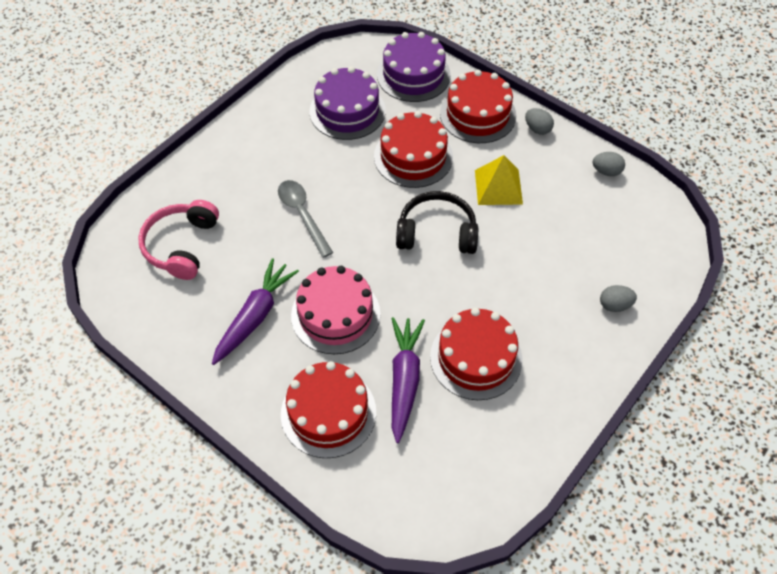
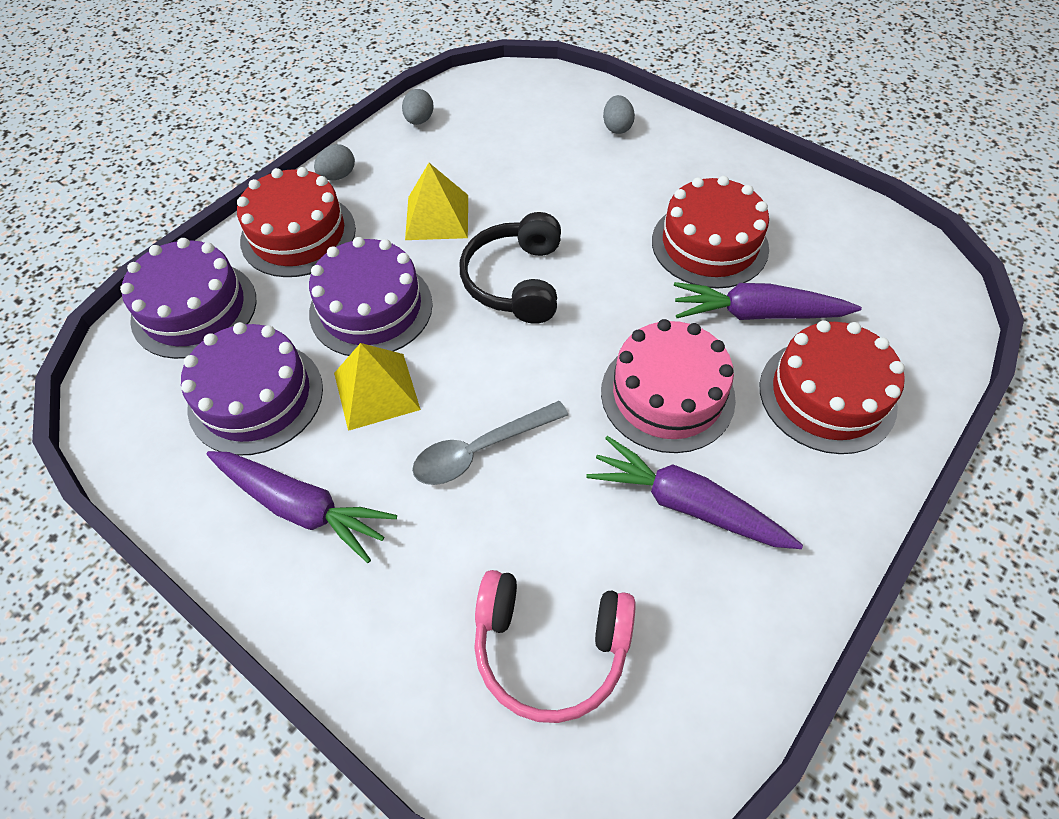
camera: 90 degrees left, 0 degrees up
red cake [374,111,453,188] -> purple cake [309,237,433,356]
none -> purple carrot [207,451,397,563]
none -> yellow pyramid [334,343,421,431]

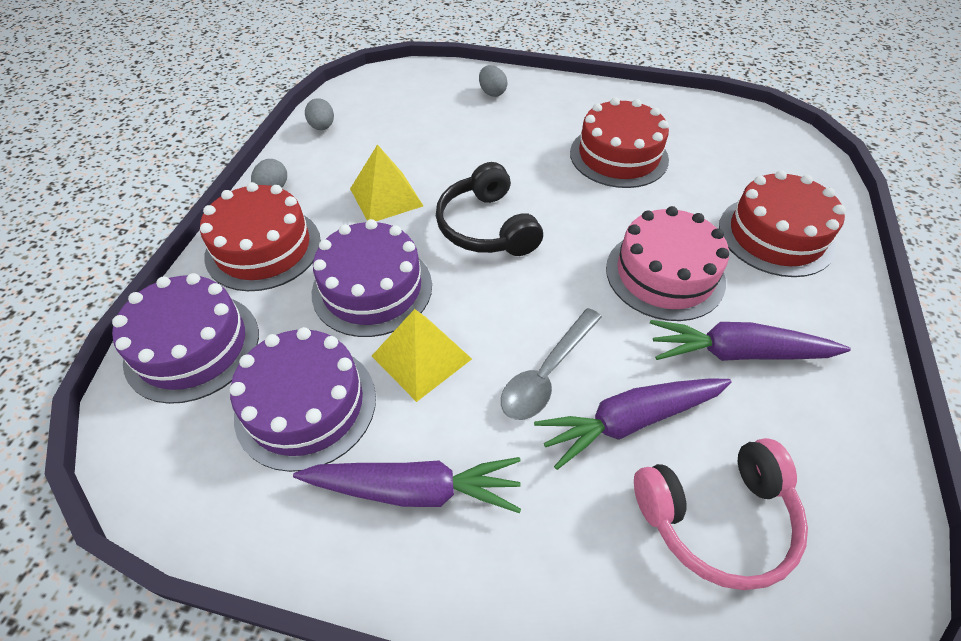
camera: 25 degrees left, 5 degrees down
purple carrot [674,282,862,320] -> purple carrot moved to [534,378,732,470]

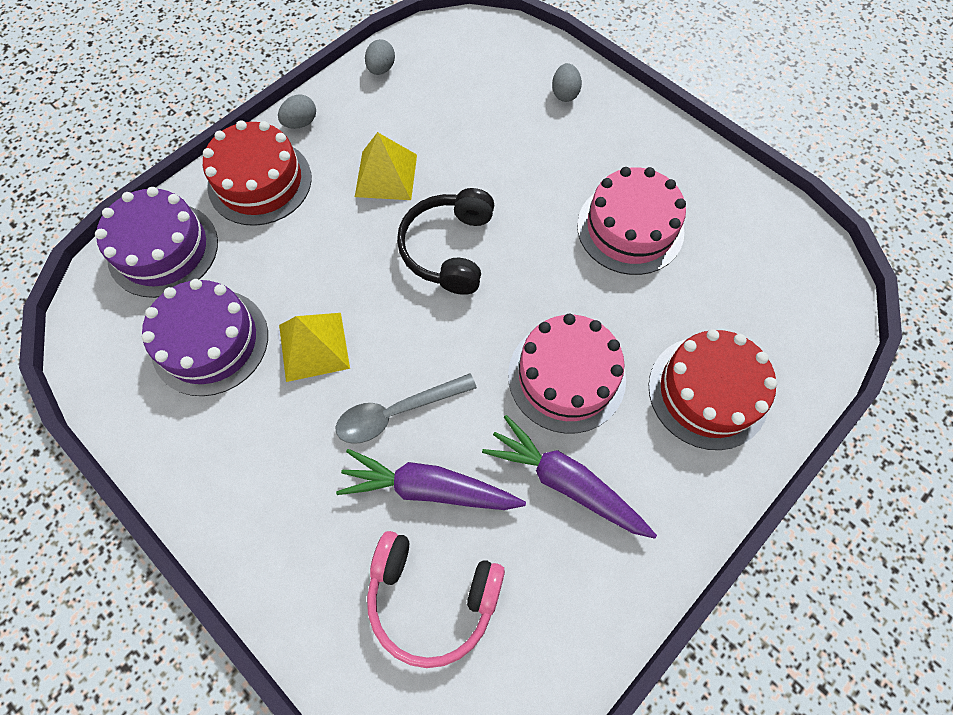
camera: 30 degrees right, 15 degrees up
purple carrot [293,457,521,513] -> none
purple cake [312,219,432,337] -> none
red cake [570,97,669,188] -> pink cake [577,167,686,275]

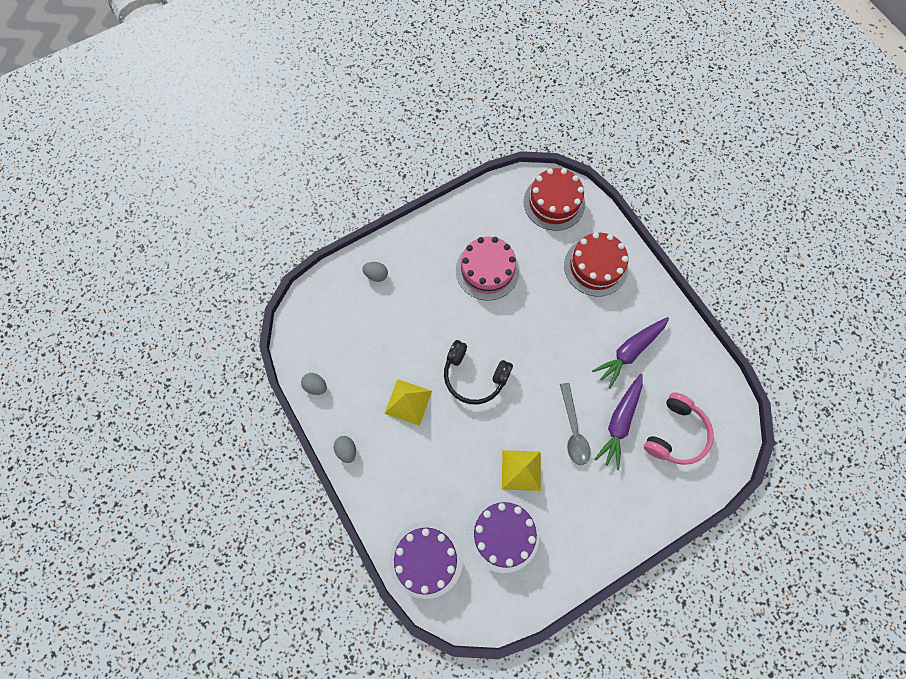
camera: 75 degrees left, 5 degrees up
red cake [203,120,312,226] -> red cake moved to [524,168,585,231]
pink cake [508,314,626,434] -> none

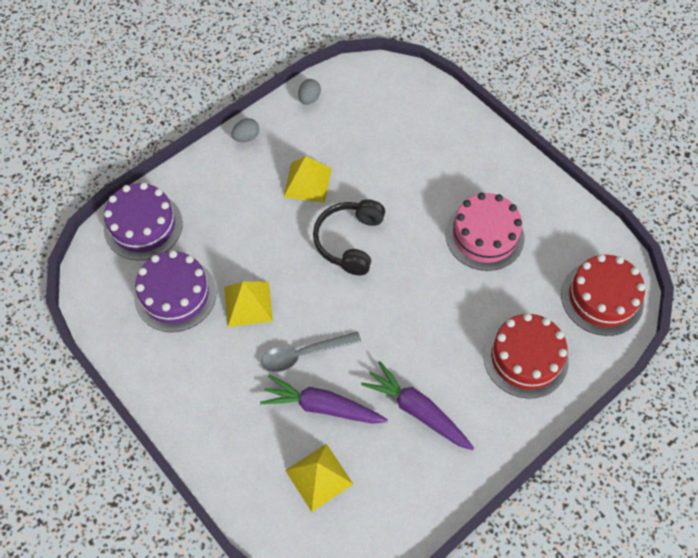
camera: 80 degrees right, 10 degrees down
grey egg [362,262,388,282] -> none
pink headphones [644,392,714,465] -> yellow pyramid [285,444,353,512]

